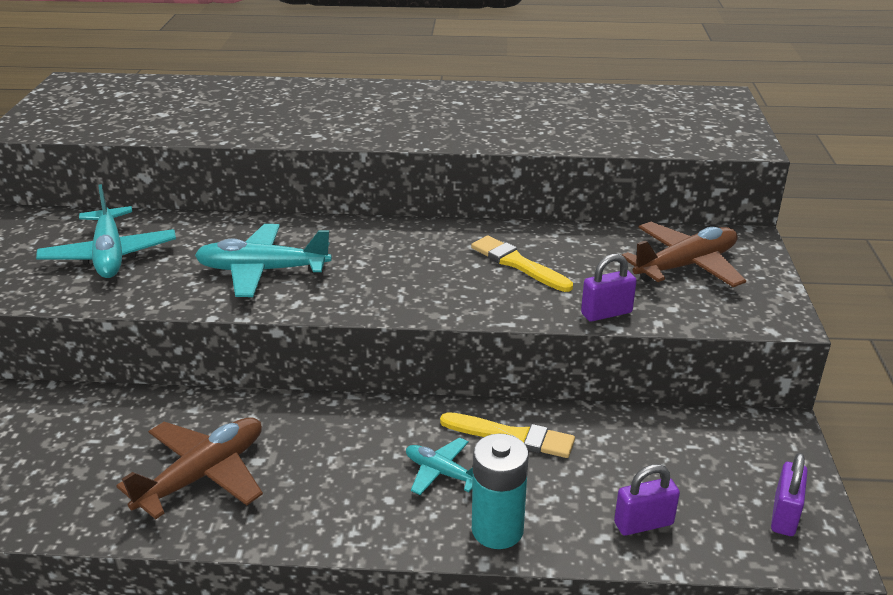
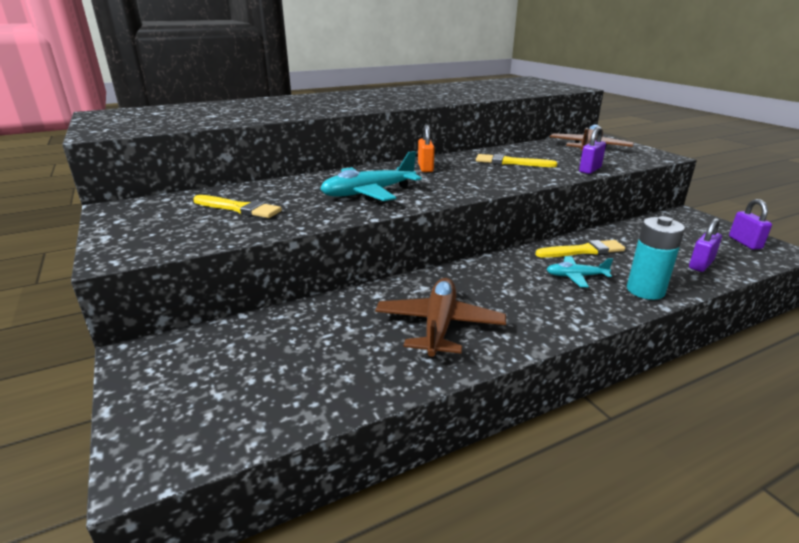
camera: 30 degrees left, 5 degrees down
turquoise plane [36,184,176,278] -> yellow brush [193,195,282,218]
none -> orange padlock [418,125,435,172]

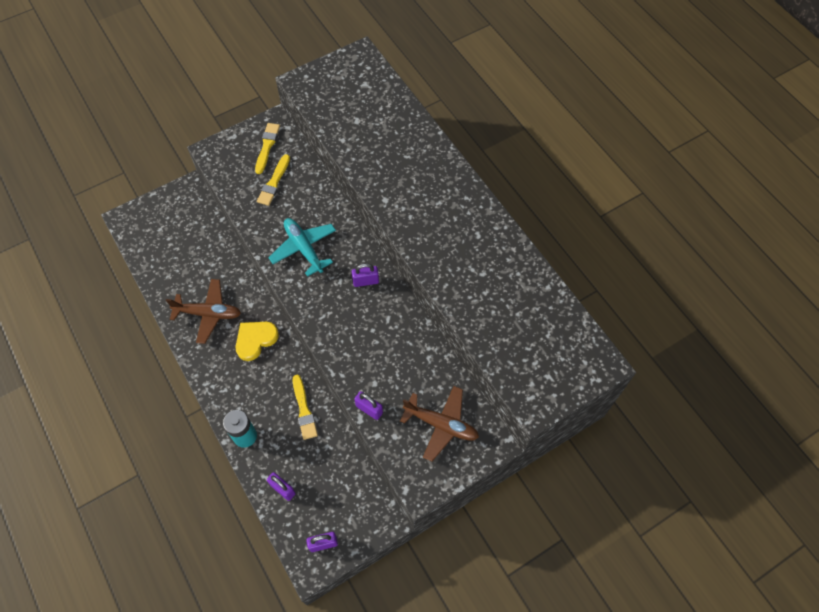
camera: 85 degrees right, 35 degrees up
orange padlock [418,125,435,172] -> purple padlock [352,263,379,287]
yellow brush [476,154,557,167] -> yellow brush moved to [255,123,280,174]
turquoise plane [546,256,613,287] -> none
none -> yellow heart [236,322,279,361]

